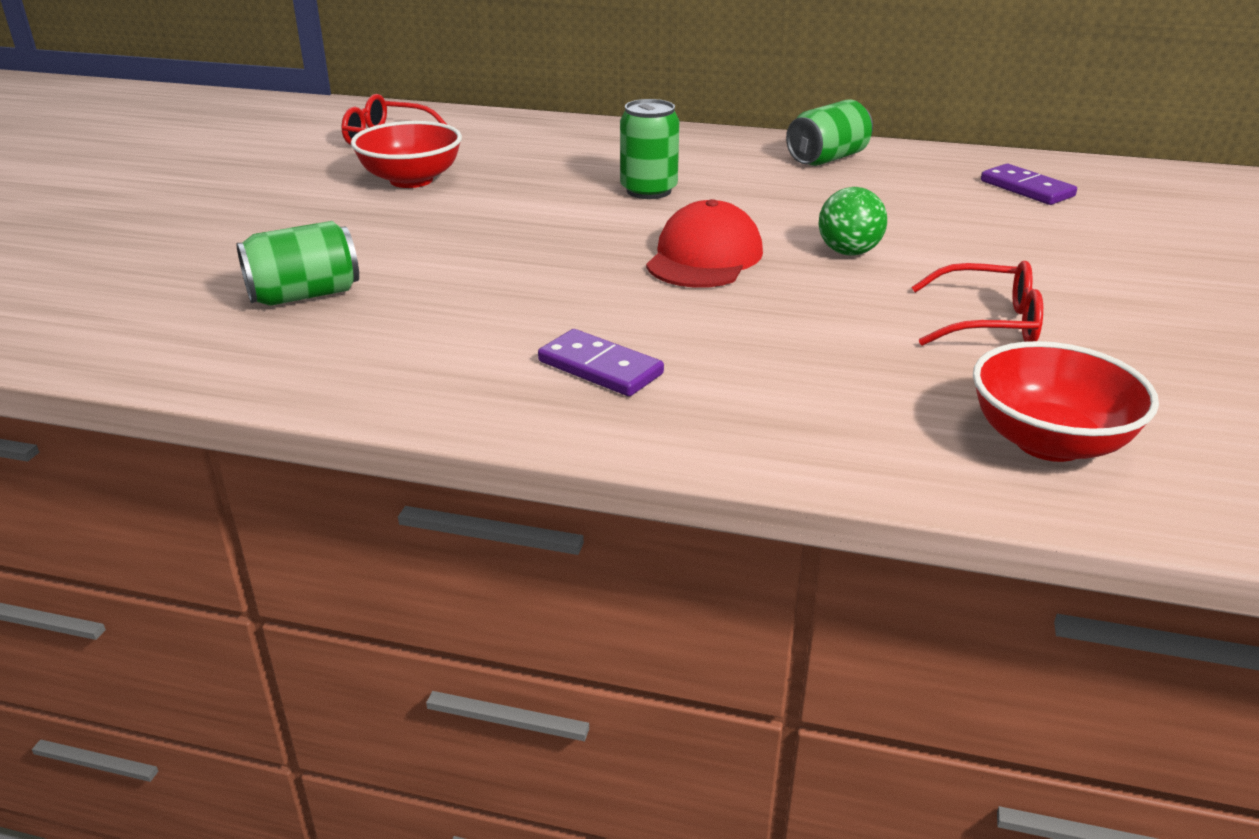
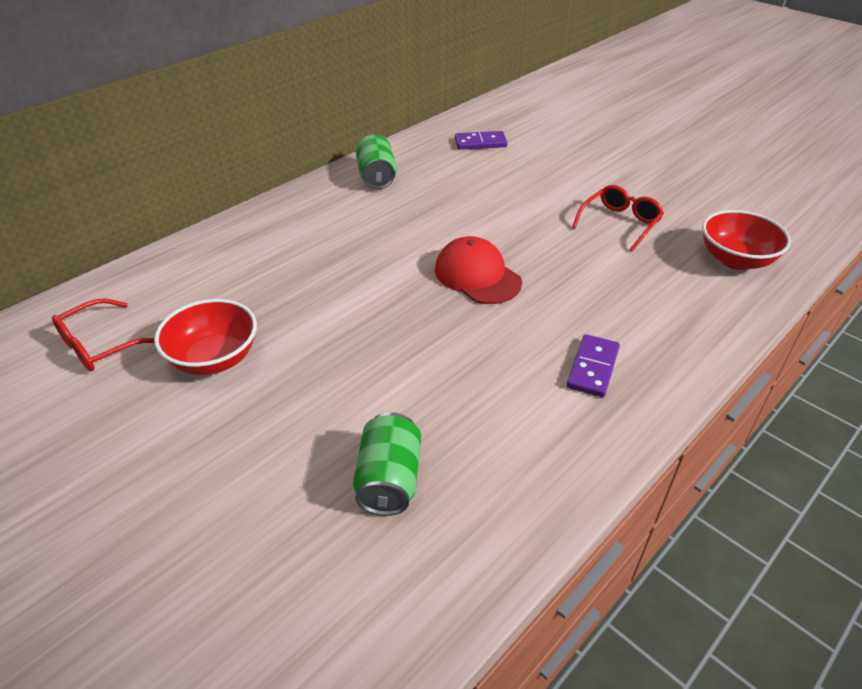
camera: 60 degrees left, 10 degrees up
purple domino [538,329,664,396] -> purple domino turned 45 degrees counterclockwise [567,334,620,397]
green can [620,99,679,199] -> none
green ball [818,187,887,255] -> none

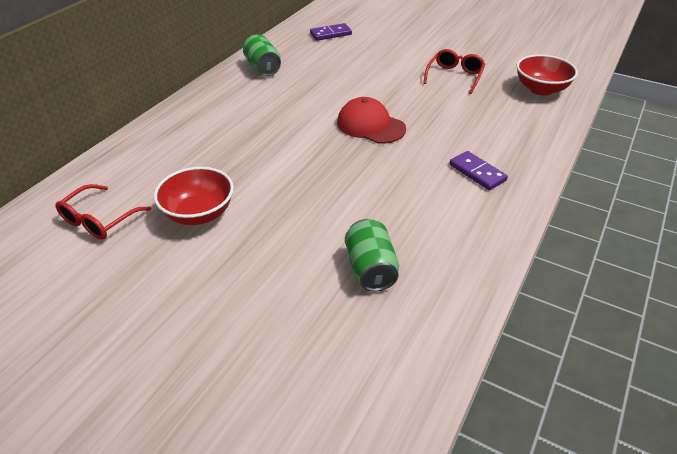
camera: 15 degrees left, 0 degrees up
purple domino [567,334,620,397] -> purple domino turned 45 degrees counterclockwise [449,151,508,190]

